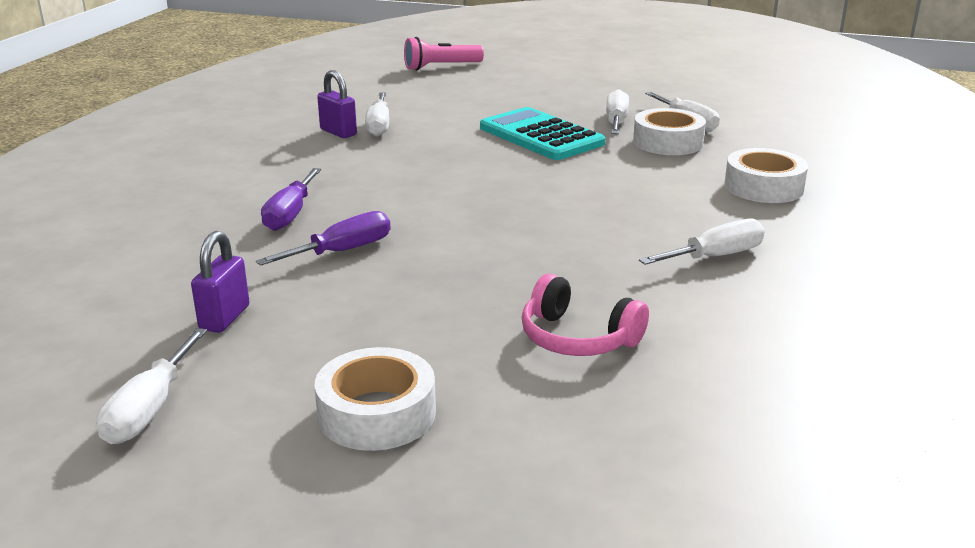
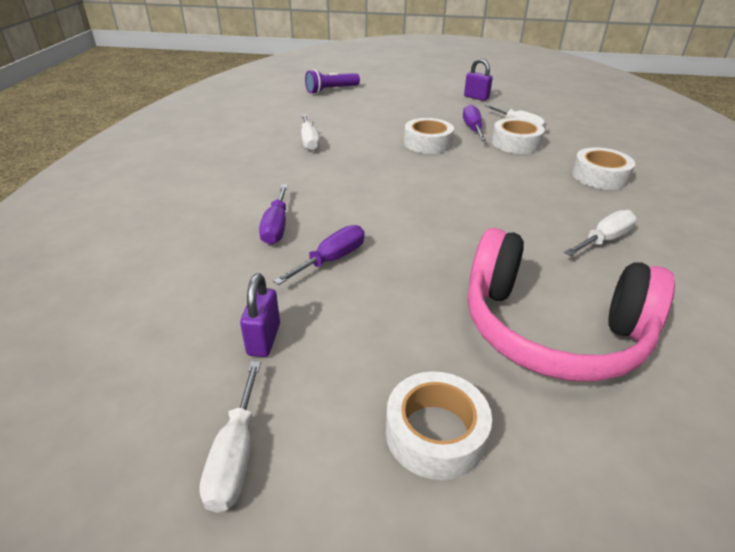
camera: 10 degrees left, 10 degrees up
purple padlock [317,70,357,138] -> purple padlock moved to [464,58,493,101]
pink flashlight [404,37,484,70] -> purple flashlight [305,69,360,94]
turquoise calculator [480,107,605,160] -> white tape [404,118,454,154]
pink headphones [521,274,649,356] -> pink headphones [468,228,675,382], size x2.01
white screwdriver [606,89,629,134] -> purple screwdriver [463,105,486,140]

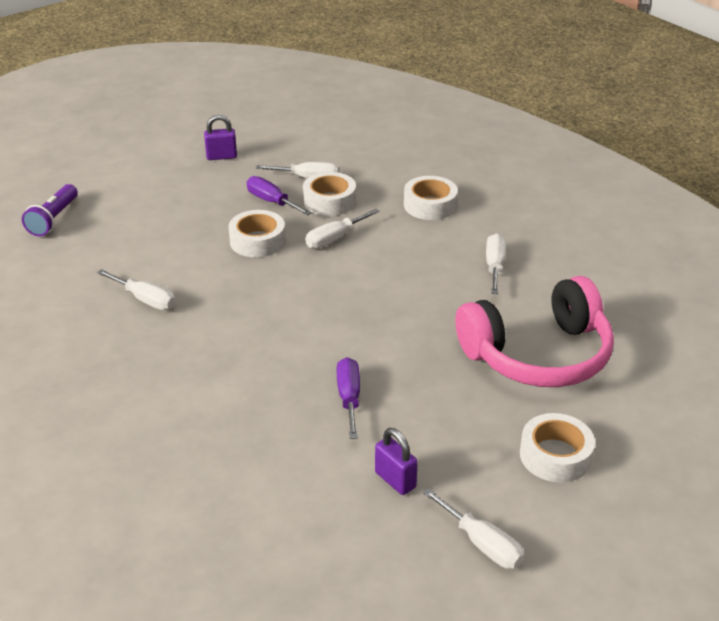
camera: 45 degrees left, 0 degrees up
purple screwdriver [259,185,288,245] -> none
none -> white screwdriver [305,209,380,249]

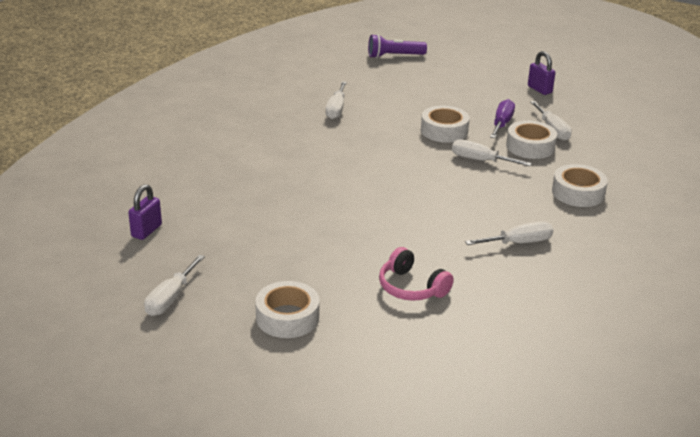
camera: 65 degrees right, 5 degrees down
purple screwdriver [337,357,360,439] -> none
purple padlock [375,428,418,495] -> purple padlock moved to [128,184,162,240]
pink headphones [455,276,614,387] -> pink headphones [379,247,454,301], size x0.50

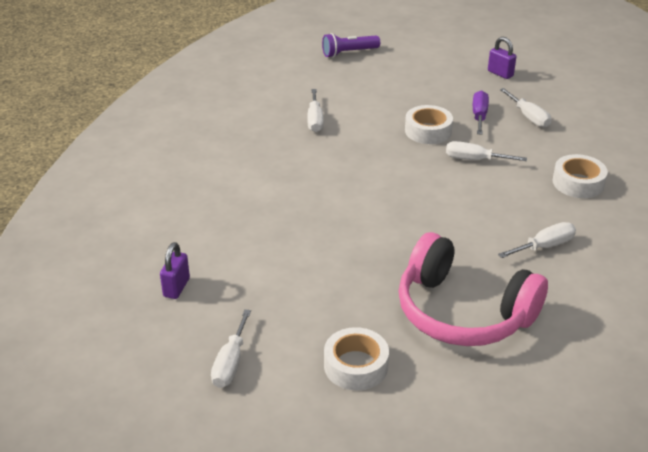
camera: 10 degrees left, 5 degrees up
pink headphones [379,247,454,301] -> pink headphones [399,232,548,346], size x2.01
white tape [506,120,557,159] -> none

